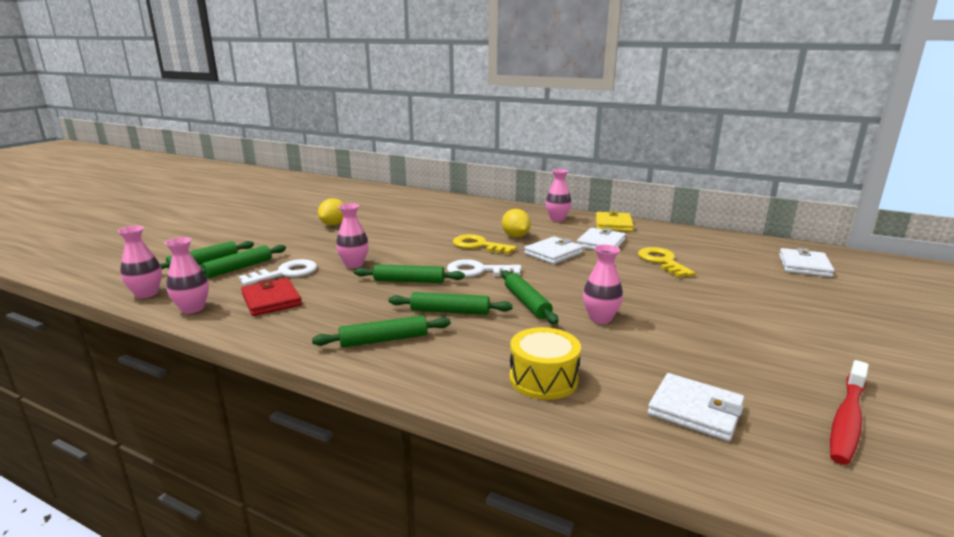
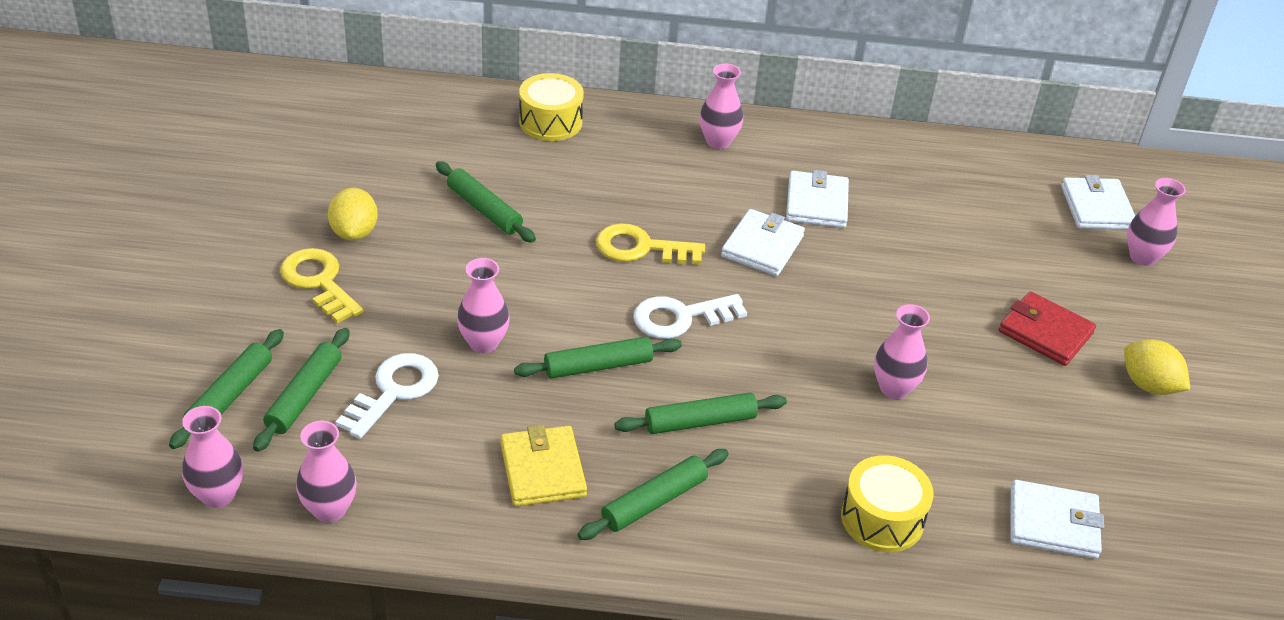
camera: 25 degrees left, 20 degrees up
red wallet [241,278,302,316] -> red wallet moved to [999,291,1096,366]
green rolling pin [501,270,558,324] -> green rolling pin moved to [436,161,536,243]
yellow lemon [502,209,531,237] -> yellow lemon moved to [1124,339,1190,395]
yellow wallet [596,211,634,232] -> yellow wallet moved to [500,425,587,507]
yellow key [638,247,695,277] -> yellow key moved to [280,248,363,323]
red toothbrush [830,360,869,465] -> none
none -> yellow drum [519,73,584,141]
none -> pink vase [1127,178,1186,266]

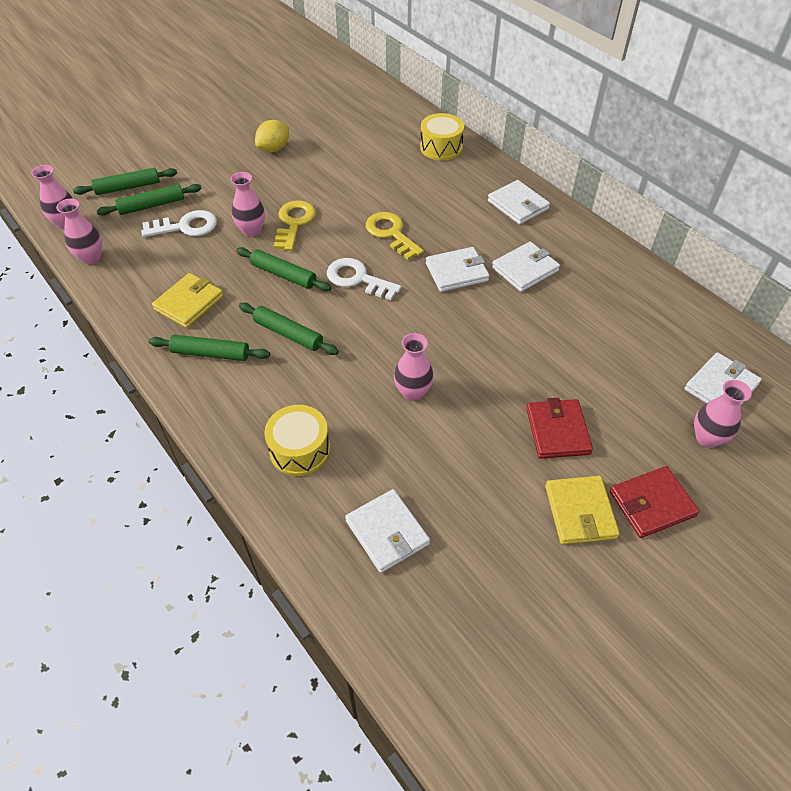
camera: 50 degrees right, 10 degrees up
yellow key [280,248,363,323] -> yellow key moved to [274,200,316,251]
green rolling pin [436,161,536,243] -> none
pink vase [699,64,743,149] -> white wallet [488,180,550,225]
yellow lemon [1124,339,1190,395] -> yellow wallet [545,476,620,545]
none -> red wallet [610,466,699,538]

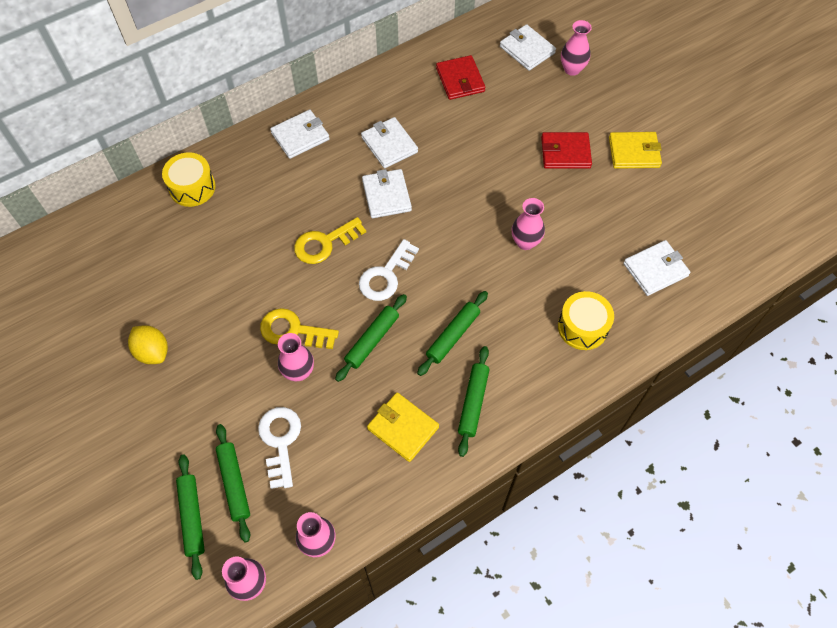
camera: 85 degrees left, 10 degrees up
red wallet [610,466,699,538] -> red wallet moved to [436,55,486,100]

